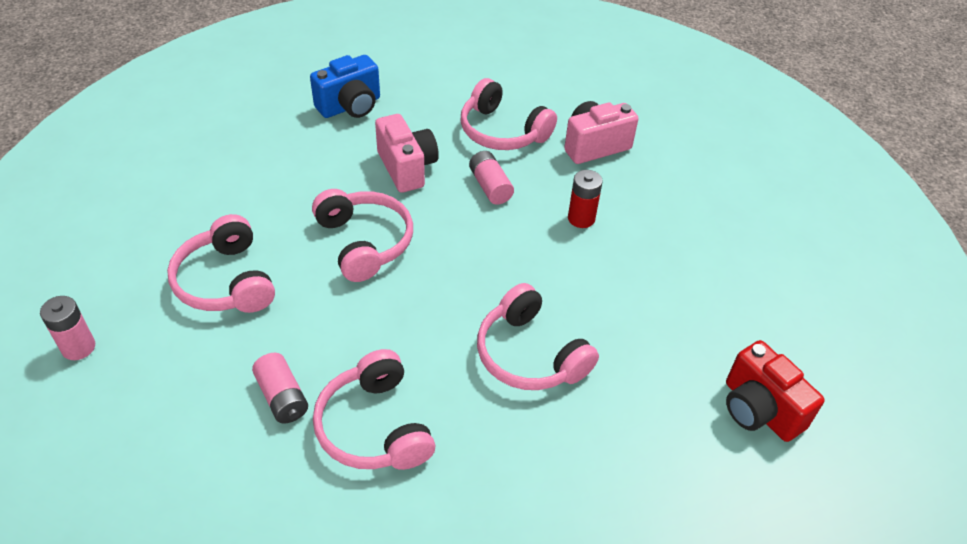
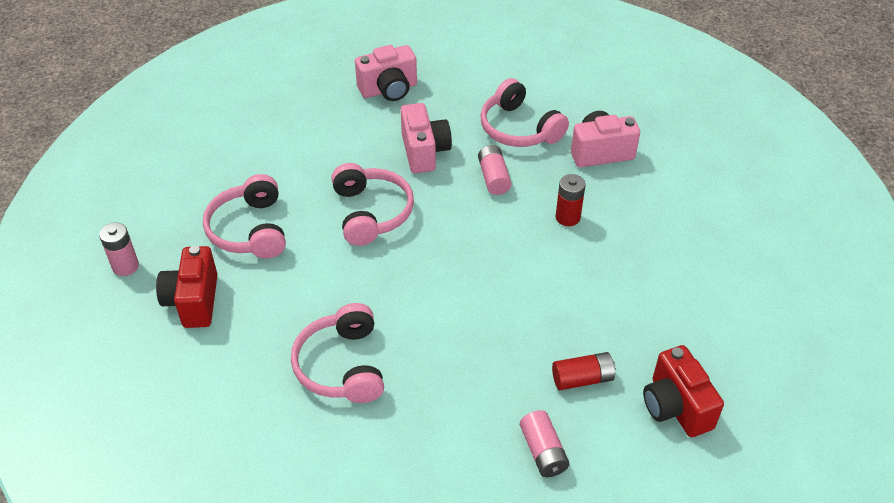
camera: 15 degrees right, 0 degrees up
pink battery [252,353,308,424] -> pink battery moved to [520,410,569,477]
blue camera [310,55,380,118] -> pink camera [355,45,417,101]
pink headphones [477,283,599,390] -> none
none -> red camera [156,245,218,328]
none -> red battery [552,352,616,390]

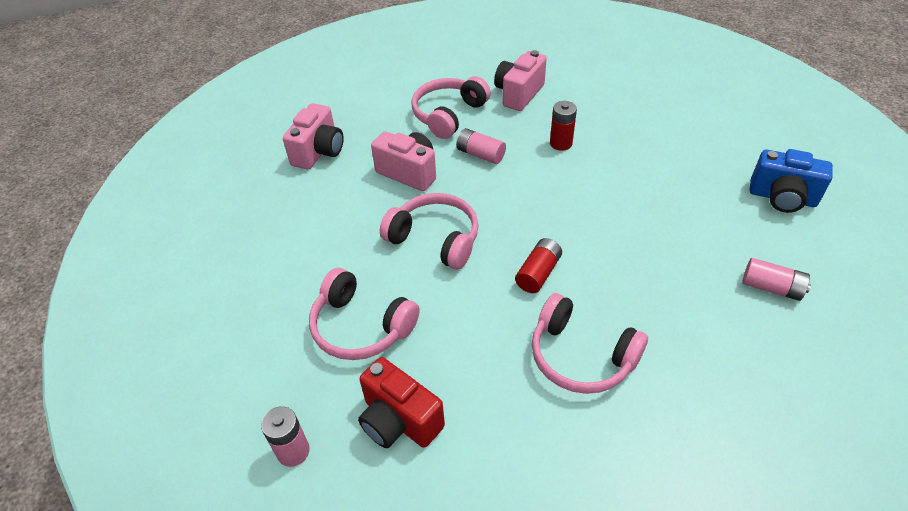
camera: 45 degrees left, 0 degrees up
pink headphones [480,78,569,147] -> pink headphones turned 120 degrees clockwise [412,76,491,139]
red battery [552,352,616,390] -> red battery moved to [515,238,562,293]
red camera [643,345,724,437] -> blue camera [750,149,833,213]

